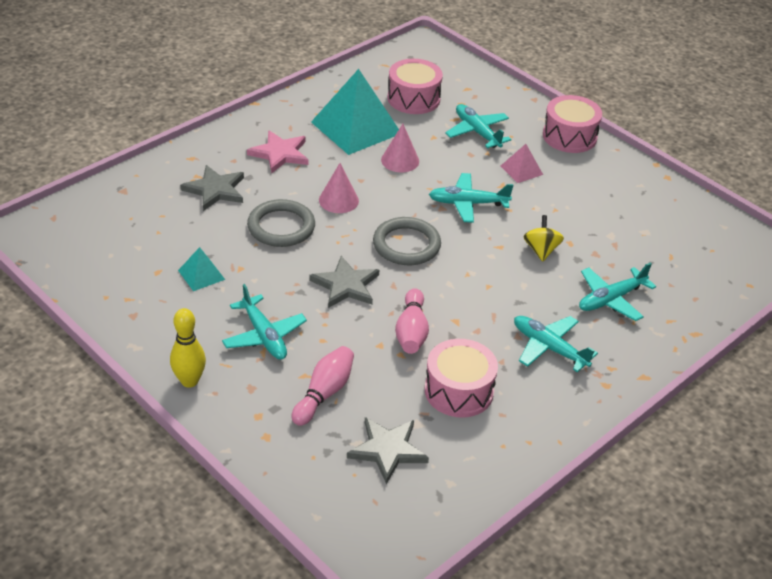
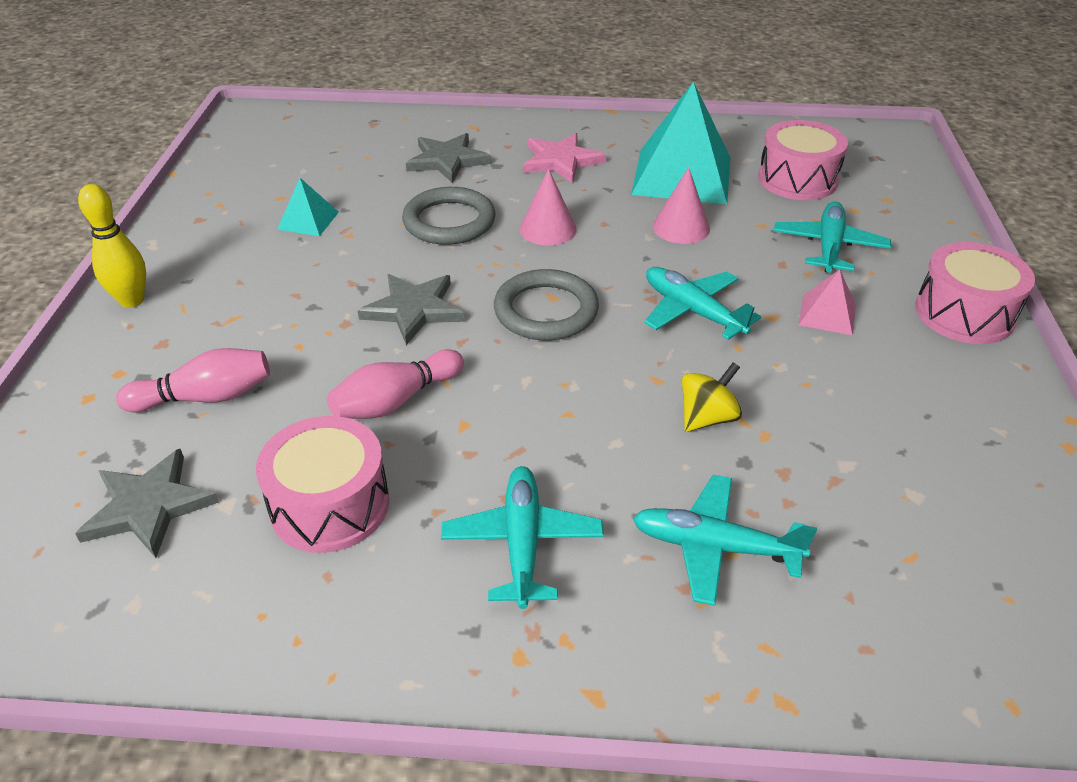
camera: 50 degrees right, 0 degrees up
turquoise plane [222,284,307,360] -> none

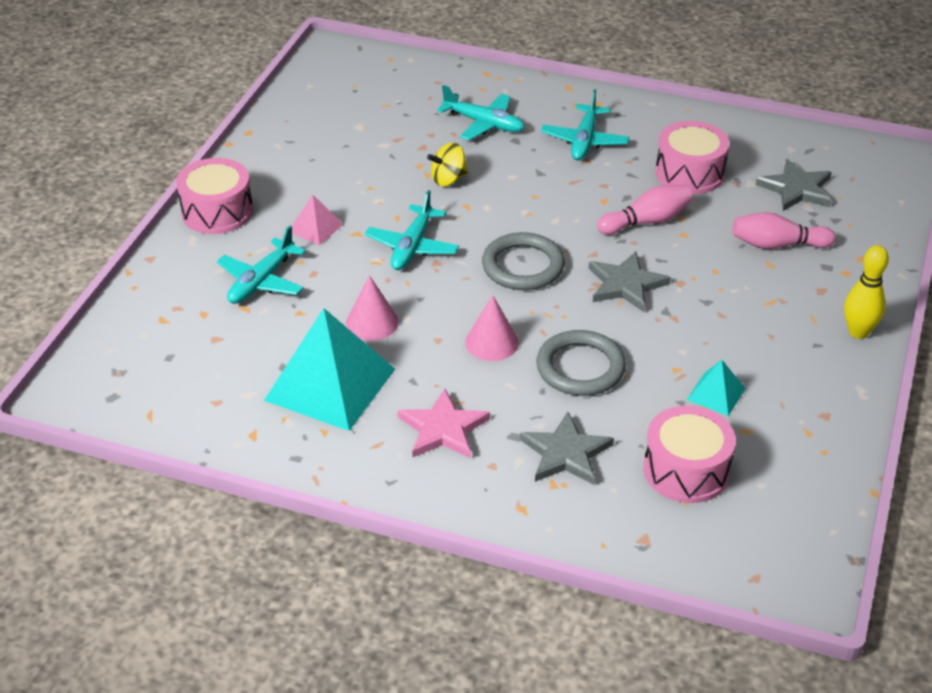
camera: 165 degrees left, 0 degrees up
turquoise plane [644,267,761,340] -> turquoise plane turned 45 degrees clockwise [365,190,459,270]
pink drum [758,120,848,200] -> pink drum moved to [644,405,736,503]

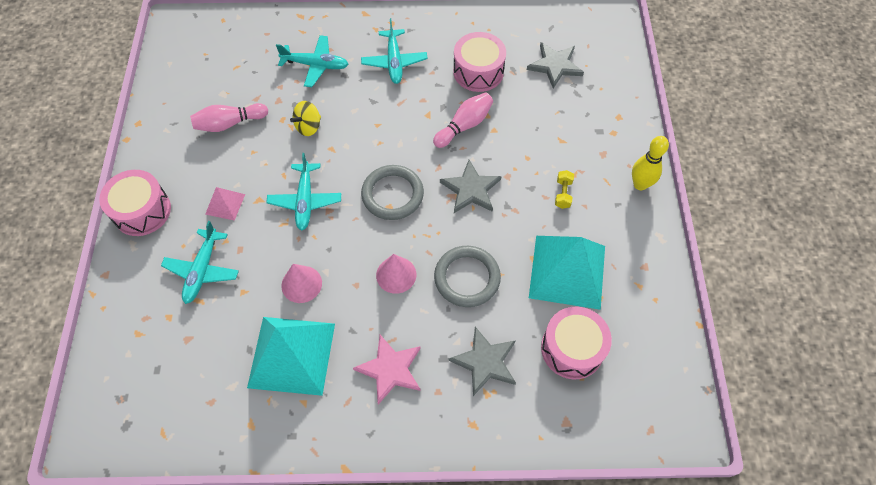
camera: 20 degrees left, 20 degrees up
turquoise pyramid [687,360,746,416] -> turquoise pyramid [529,236,605,310], size x2.16
pink bowling pin [733,212,836,249] -> pink bowling pin moved to [190,103,268,132]
none -> yellow dumbbell [555,170,574,209]

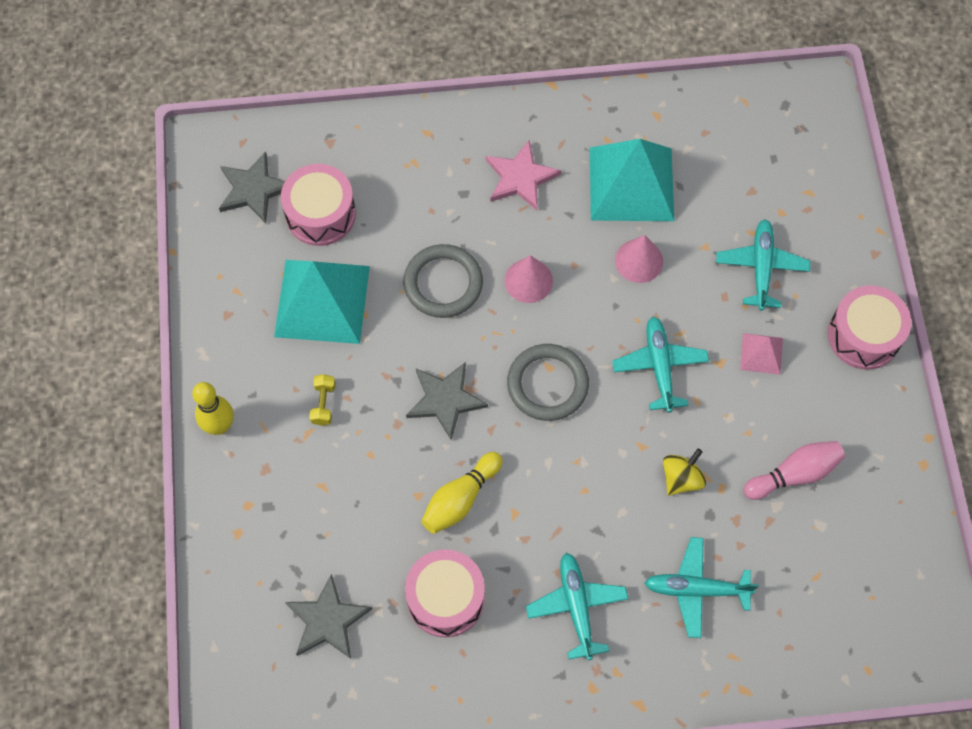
camera: 175 degrees right, 5 degrees up
pink bowling pin [433,92,493,148] -> yellow bowling pin [421,452,503,534]
grey star [449,327,516,396] -> grey star moved to [219,152,285,223]

